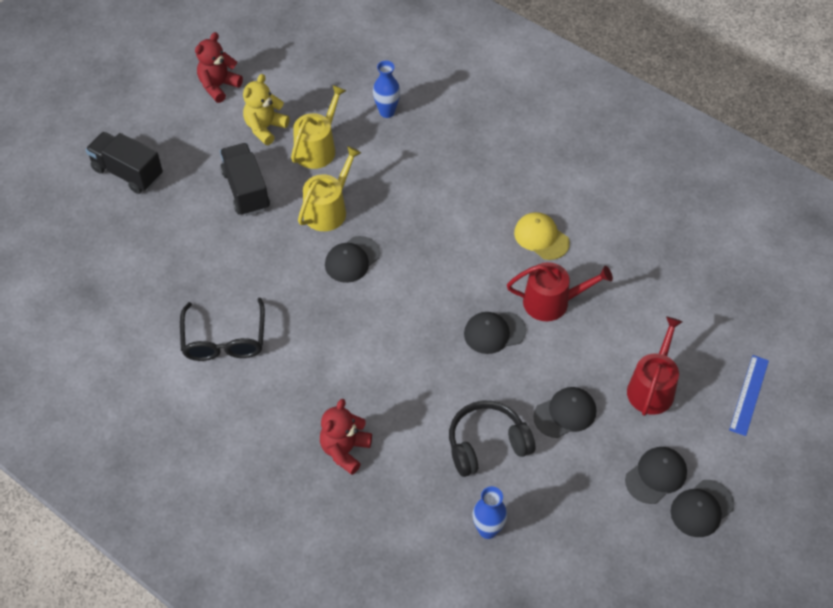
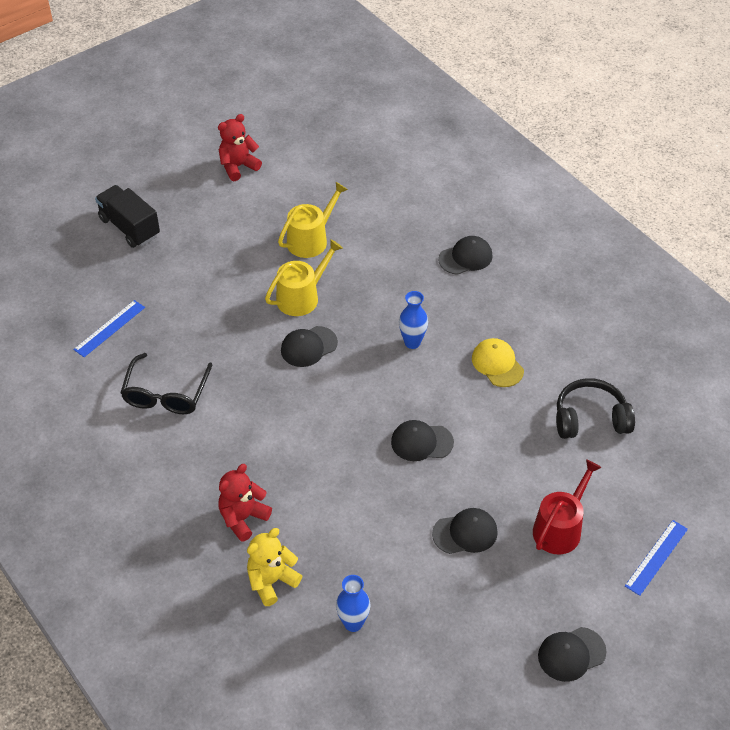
camera: 15 degrees right, 5 degrees down
black truck [220,143,270,216] -> none
yellow teddy bear [243,74,290,145] -> yellow teddy bear moved to [247,528,302,606]
blue vase [373,61,400,118] -> blue vase moved to [399,291,428,349]
black headphones [449,400,535,477] -> black headphones moved to [556,378,635,439]
red watering can [507,262,613,321] -> none
black cap [625,447,687,504] -> black cap moved to [438,236,493,275]
none -> blue ruler [73,300,145,357]

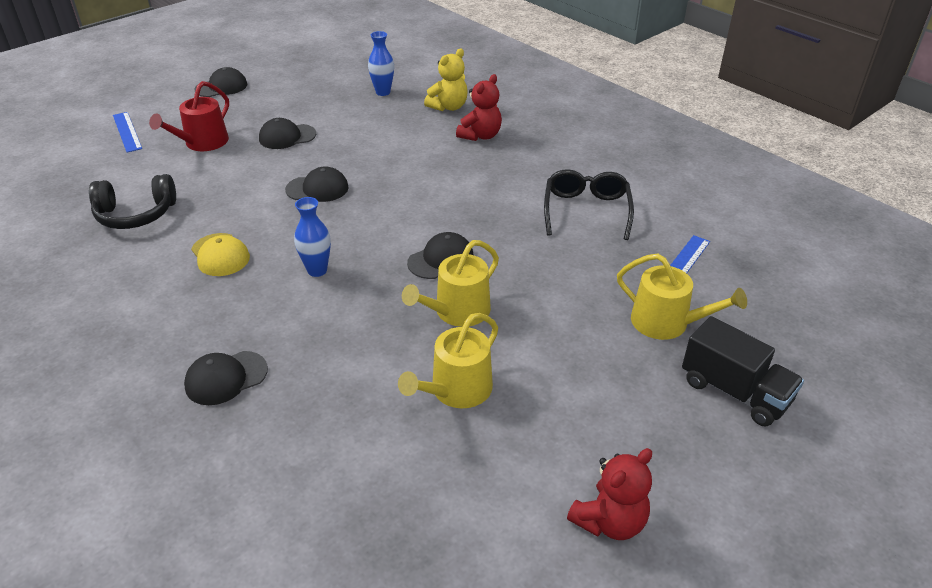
camera: 175 degrees right, 10 degrees down
blue ruler [625,520,688,596] -> blue ruler turned 60 degrees counterclockwise [113,112,142,153]
none -> yellow watering can [617,254,747,340]

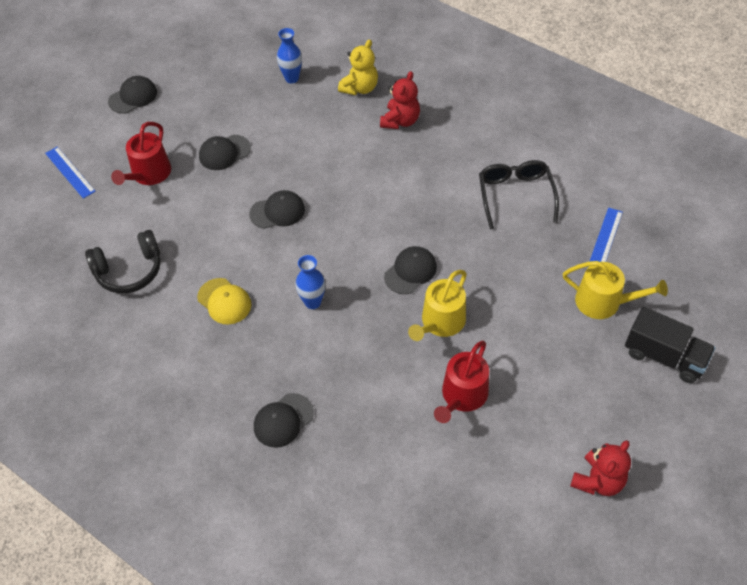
camera: 10 degrees left, 15 degrees up
yellow watering can [398,313,498,408] -> red watering can [434,341,489,423]

